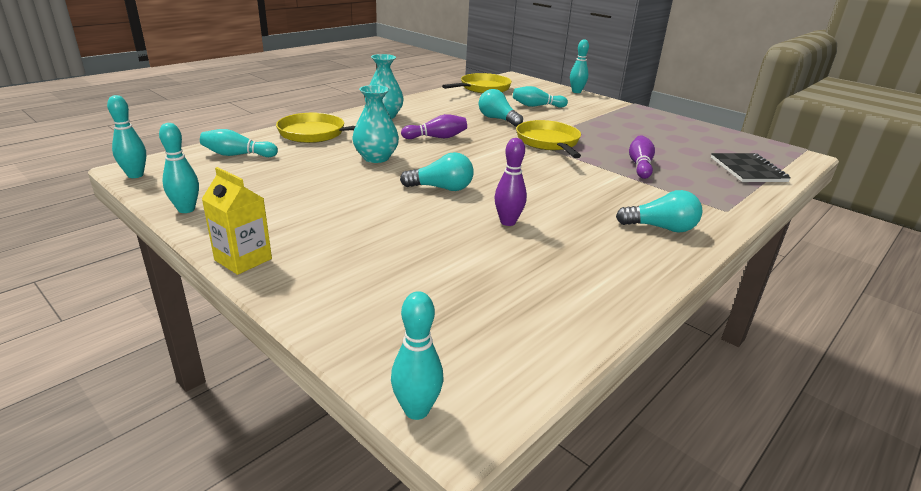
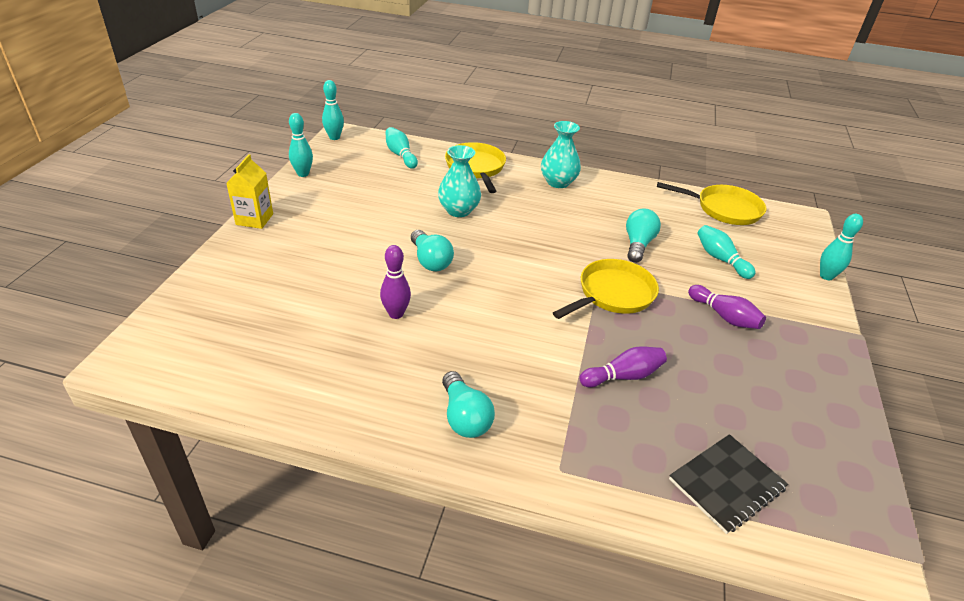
camera: 60 degrees right, 10 degrees up
turquoise bowling pin [391,291,443,420] -> none
purple bowling pin [401,114,467,139] -> purple bowling pin moved to [688,285,766,329]

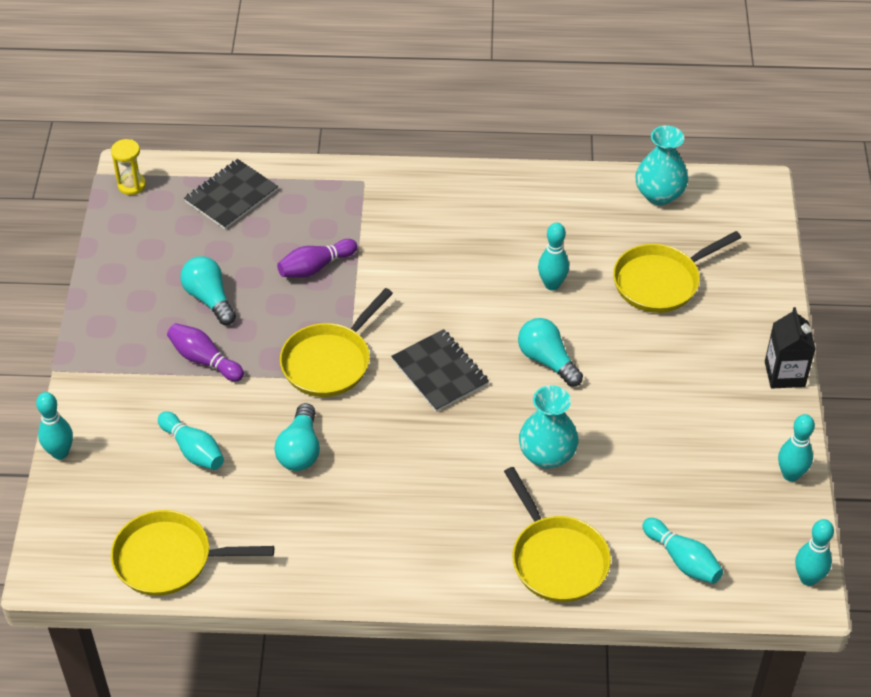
camera: 170 degrees right, 10 degrees up
yellow carton [226,154,273,229] -> black carton [765,307,816,389]
purple bowling pin [380,245,411,319] -> turquoise bowling pin [538,223,569,290]
turquoise light bulb [442,371,495,438] -> turquoise light bulb moved to [180,256,236,325]
turquoise vase [541,121,581,188] -> turquoise vase moved to [636,125,688,205]
none -> yellow hourglass [111,139,146,195]
none -> black notebook [391,329,489,412]
none -> yellow pan [613,231,741,313]

